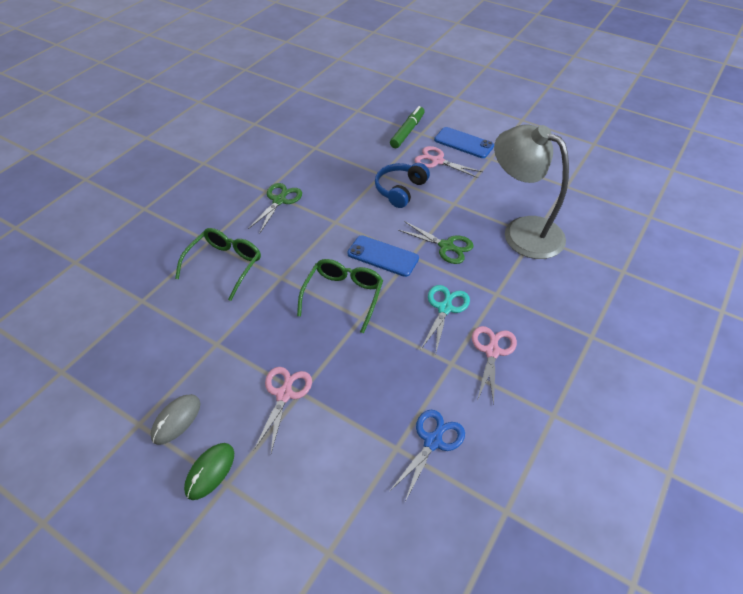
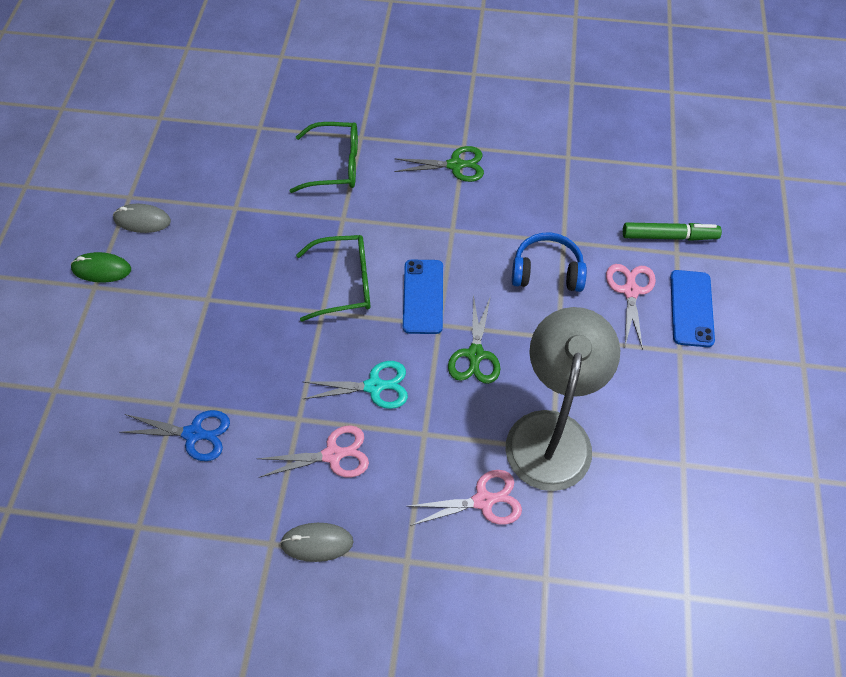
camera: 65 degrees right, 10 degrees up
pink scissors [254,367,312,453] -> pink scissors moved to [409,470,522,526]
none -> grey mouse [280,523,354,562]

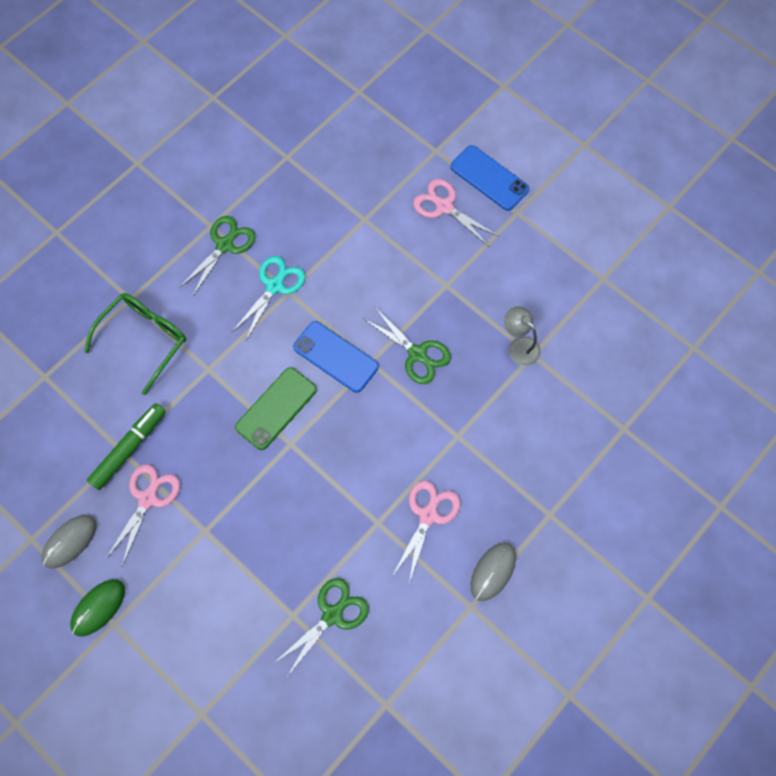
camera: 55 degrees left, 10 degrees up
blue scissors [121,410,230,461] -> green scissors [273,578,369,677]
green glasses [296,235,371,322] -> green phone [235,367,317,450]
turquoise scissors [303,361,408,409] -> turquoise scissors moved to [232,256,306,340]
pink scissors [409,470,522,526] -> pink scissors moved to [105,464,180,566]
grey lamp [506,307,620,491] -> grey lamp [504,306,541,366], size x0.41
blue headphones [512,233,587,292] -> none
green marker [623,222,722,241] -> green marker moved to [87,403,166,490]

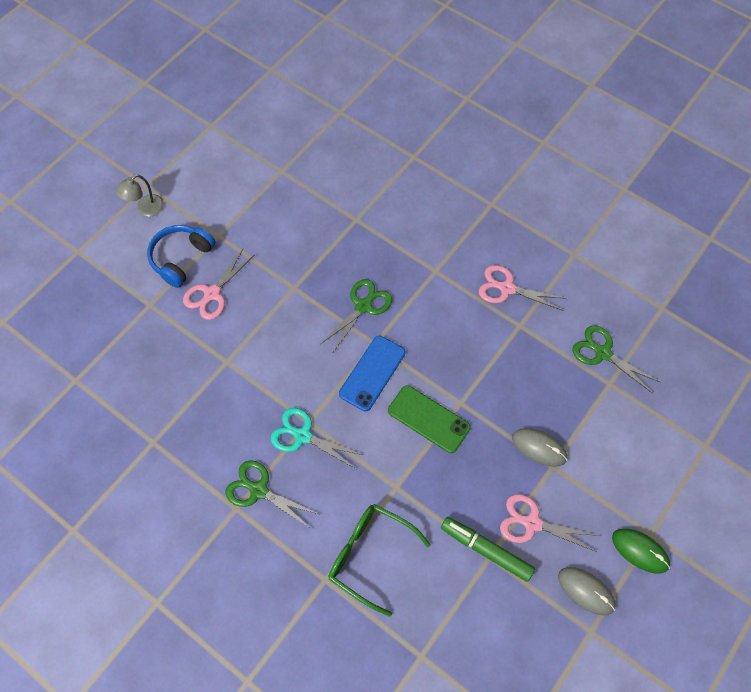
camera: 95 degrees left, 5 degrees down
blue phone [451,145,529,211] -> blue headphones [147,225,216,288]
grey mouse [471,542,516,601] -> grey mouse moved to [512,428,567,467]
grey lamp [504,306,541,366] -> grey lamp moved to [115,174,164,217]

